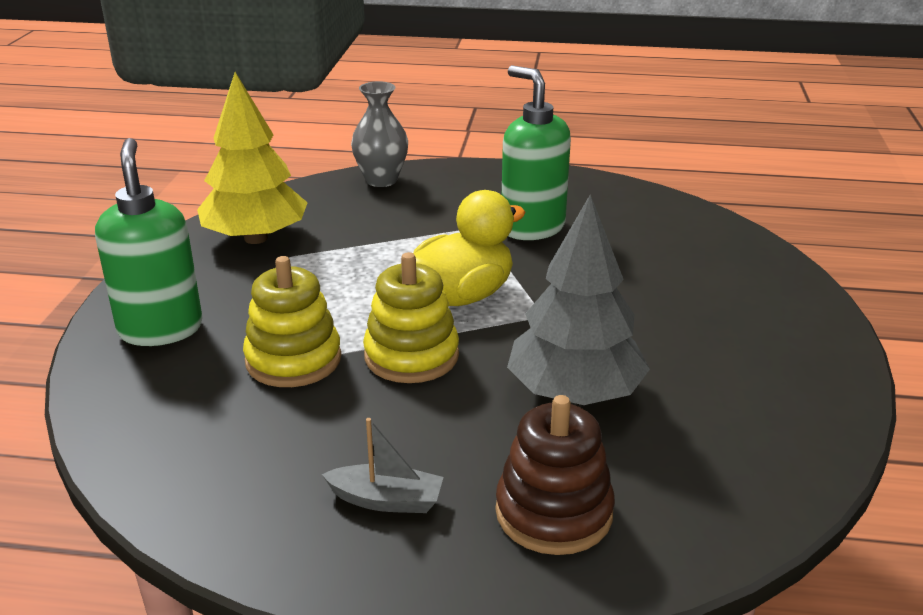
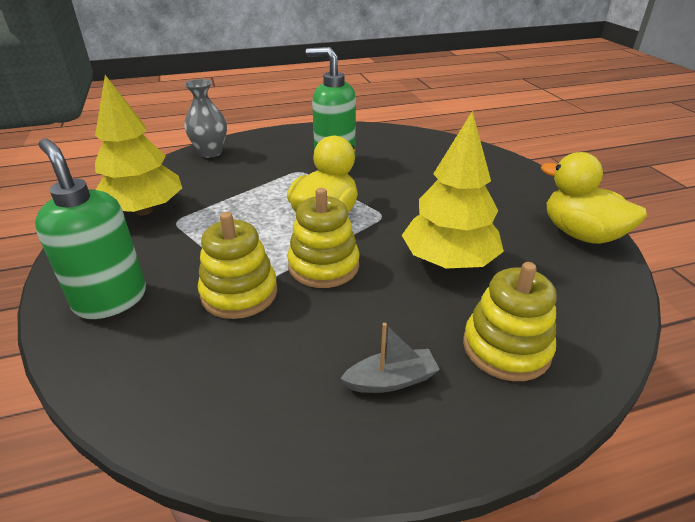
camera: 25 degrees left, 5 degrees up
brown stacking toy [495,395,615,555] -> yellow stacking toy [463,262,556,381]
grey tree [507,194,650,405] -> yellow tree [402,111,504,268]
none -> yellow duck [541,152,647,244]

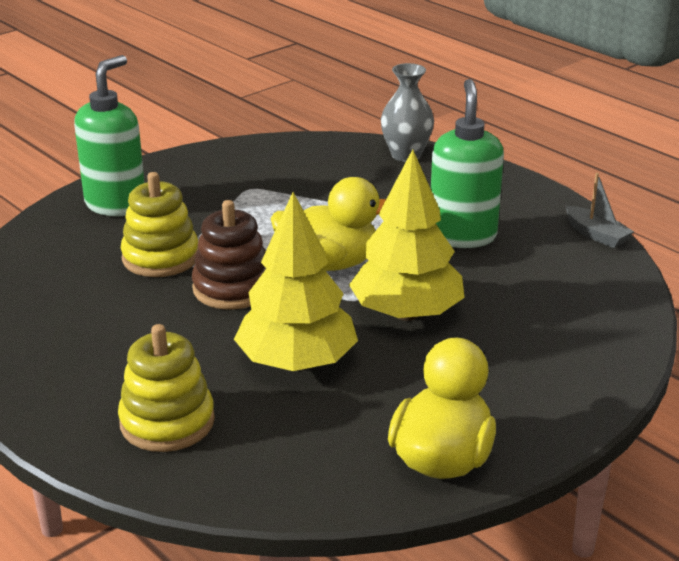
camera: 65 degrees right, 5 degrees down
yellow tree [95,75,182,216] -> yellow tree moved to [349,149,465,321]
yellow stacking toy [287,188,360,288] -> brown stacking toy [192,200,266,310]
grey boat [340,323,440,393] -> grey boat moved to [566,173,634,248]

